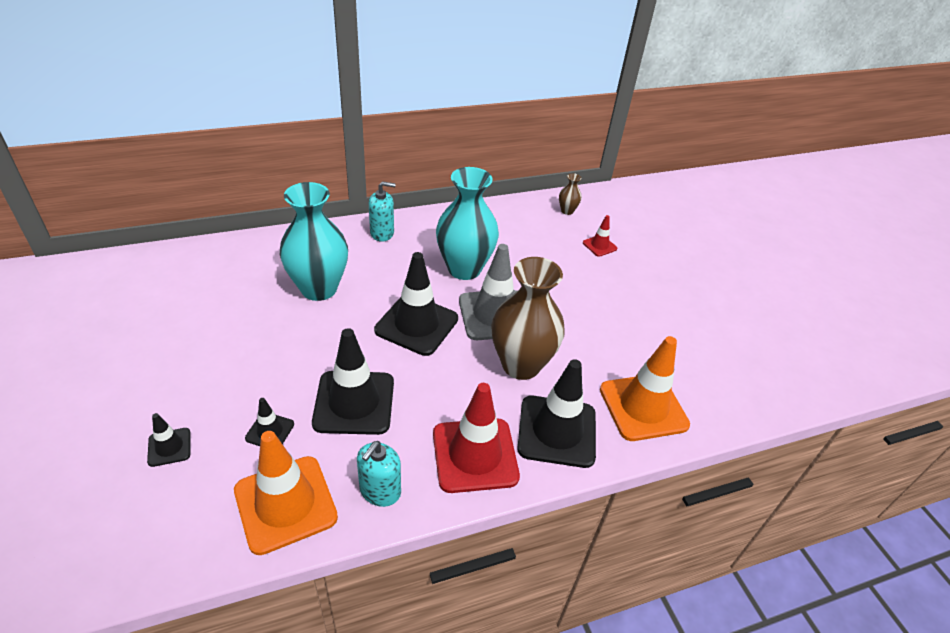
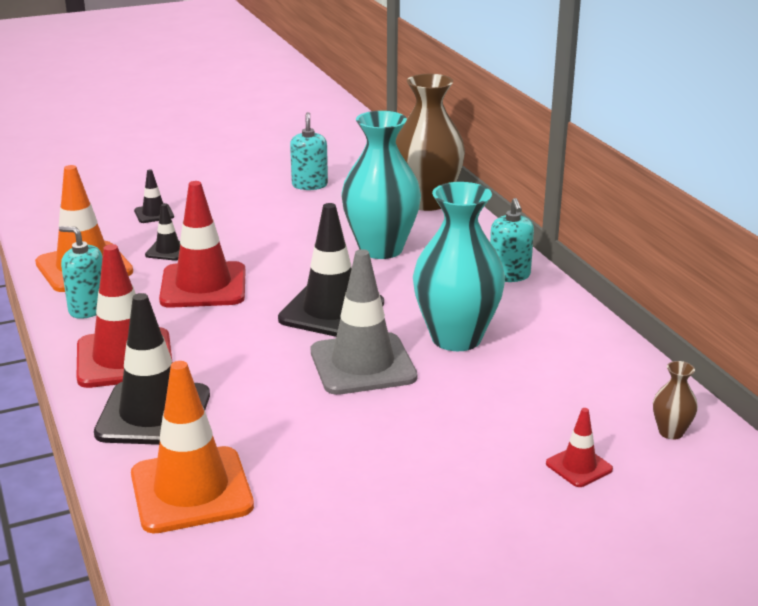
camera: 90 degrees right, 15 degrees down
black traffic cone [312,328,394,435] -> red traffic cone [159,181,245,308]
brown vase [491,257,565,380] -> brown vase moved to [396,74,465,211]
none -> turquoise soap dispenser [290,112,328,190]

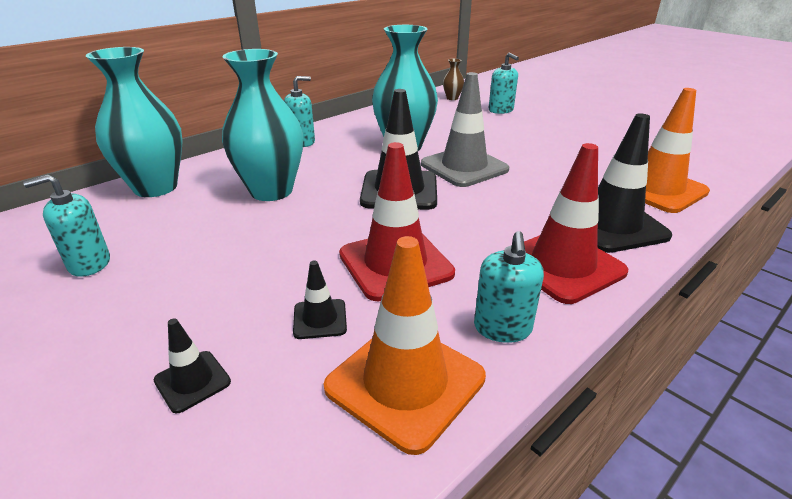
camera: 110 degrees left, 5 degrees up
brown vase [396,74,465,211] -> turquoise vase [86,47,183,197]
red traffic cone [546,408,613,487] -> turquoise soap dispenser [489,53,519,114]

